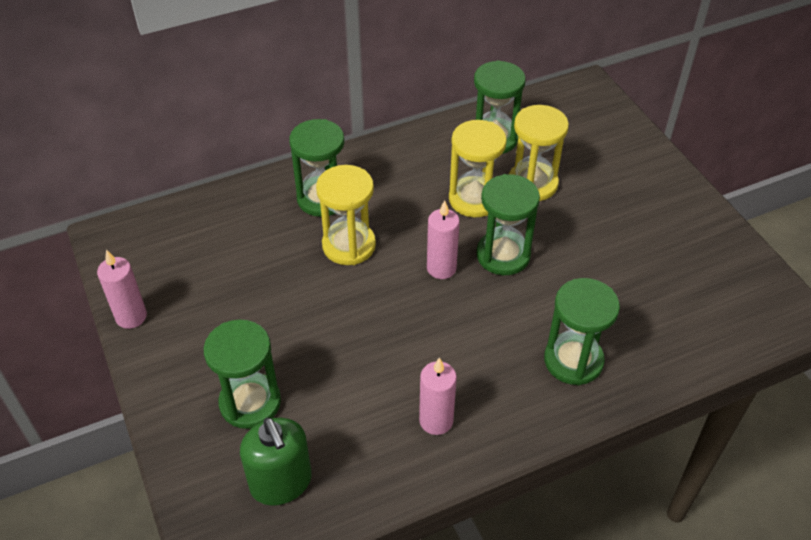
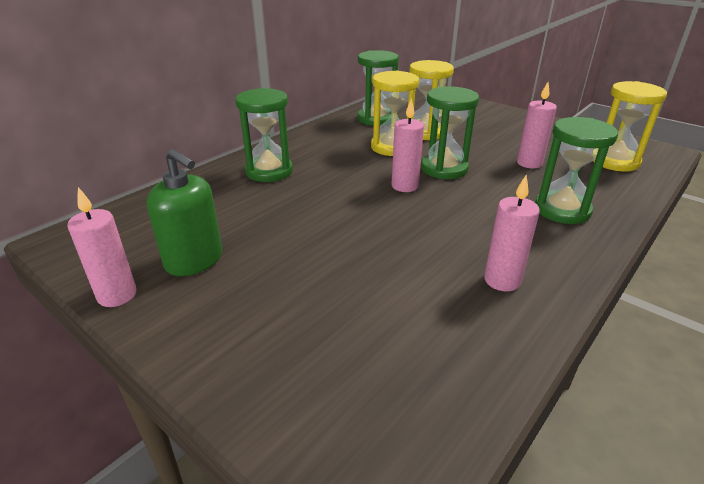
camera: 25 degrees left, 15 degrees down
green hourglass [204,319,281,429] -> none
green soap dispenser [240,417,312,505] -> green soap dispenser moved to [146,149,222,276]
yellow hourglass [316,165,376,265] -> yellow hourglass moved to [593,81,667,172]
none -> pink candle [517,82,557,169]

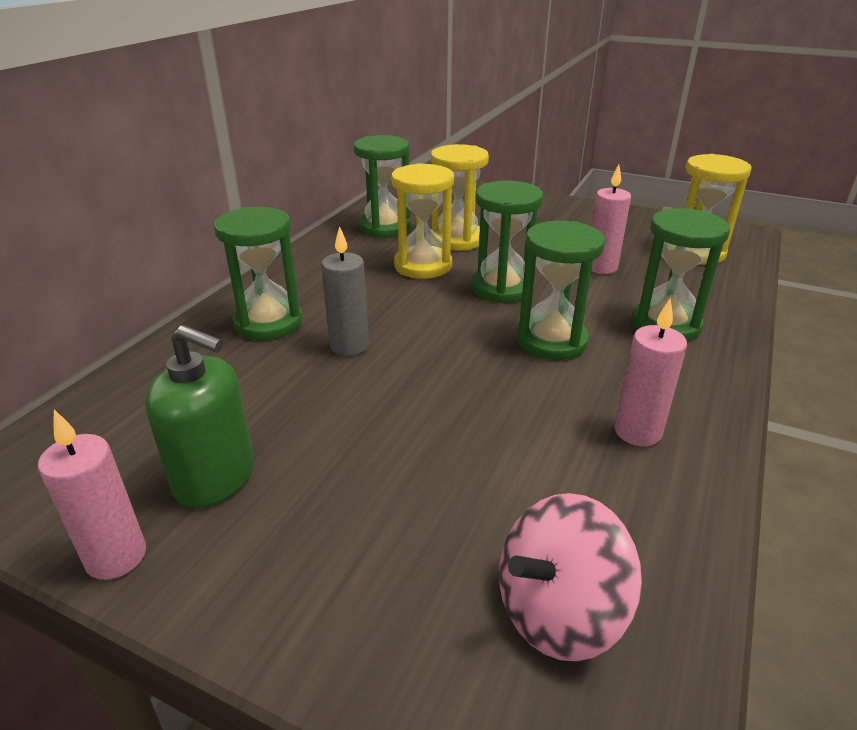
camera: 15 degrees left, 0 degrees up
pink candle [391,99,424,192] -> none
none -> grey candle [321,226,369,356]
none -> pink spinning top [499,493,642,661]
none -> green hourglass [517,221,605,360]

